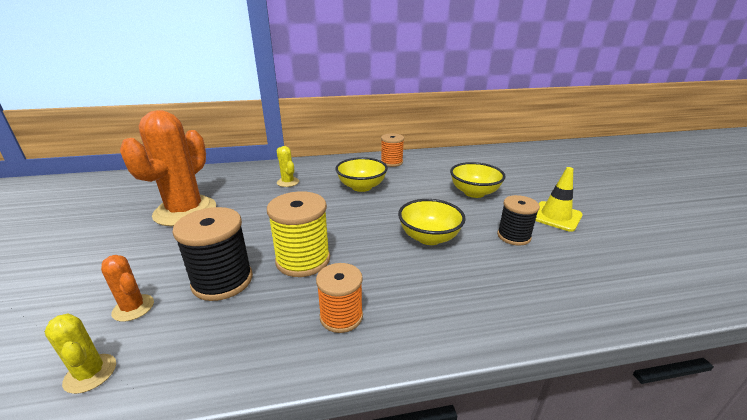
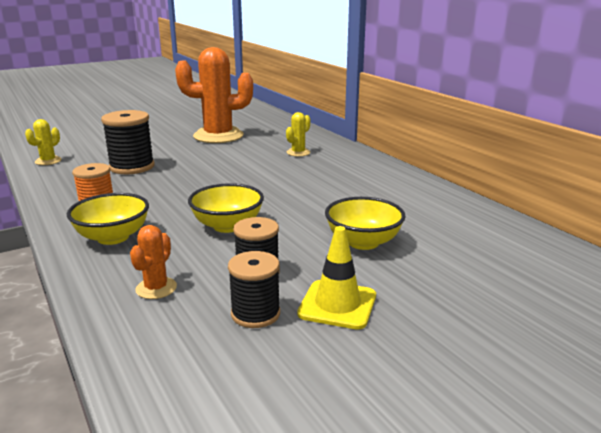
camera: 70 degrees right, 5 degrees down
orange cactus [101,255,154,322] -> orange cactus moved to [130,225,177,299]
yellow spool [267,191,330,277] -> none
yellow bowl [335,157,388,192] -> yellow bowl moved to [67,193,149,245]
orange spool [381,133,404,167] -> none
none -> black spool [228,251,280,328]

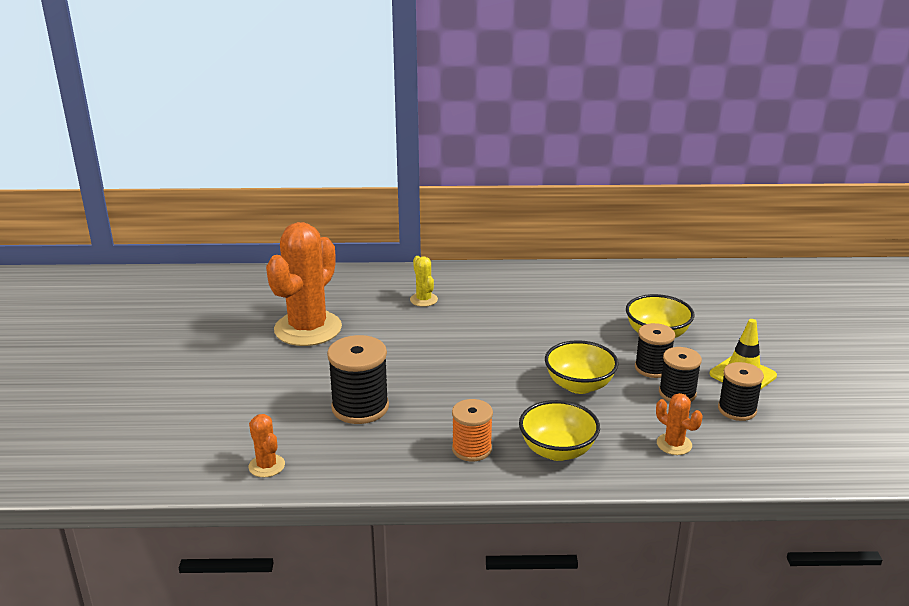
camera: 60 degrees left, 5 degrees up
yellow cactus [25,119,62,165] -> orange cactus [249,414,285,477]
none -> black spool [635,323,675,378]

